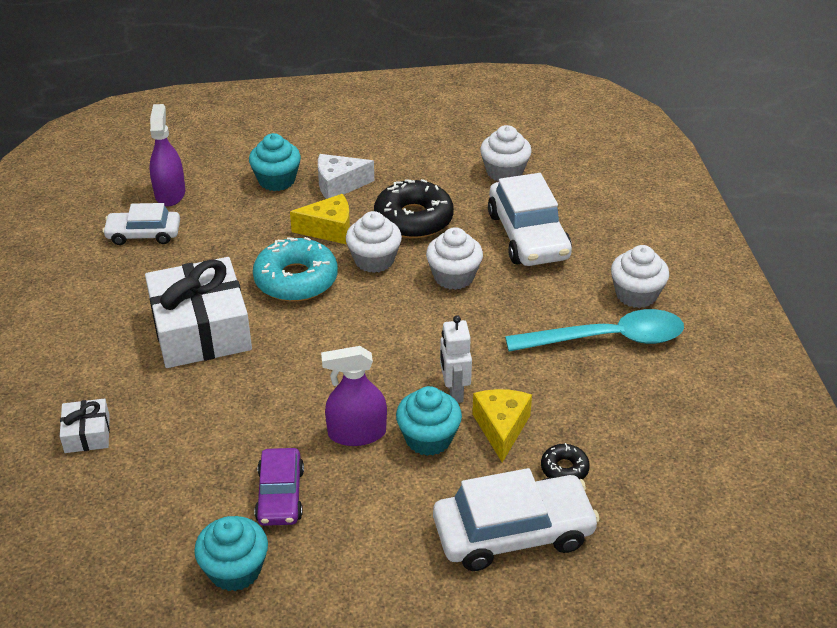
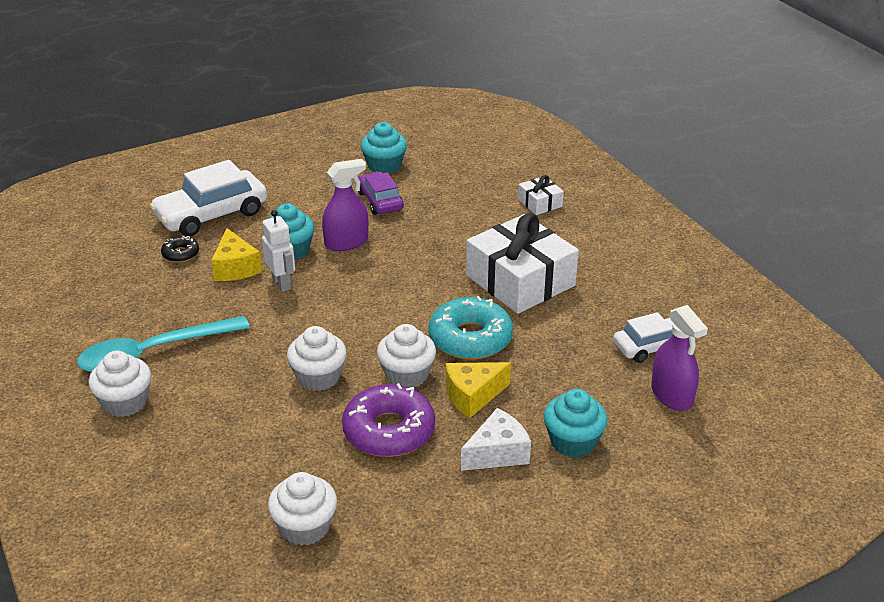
camera: 160 degrees right, 5 degrees down
black donut [374,179,454,238] -> purple donut [342,383,435,457]
white car [488,173,572,266] -> none

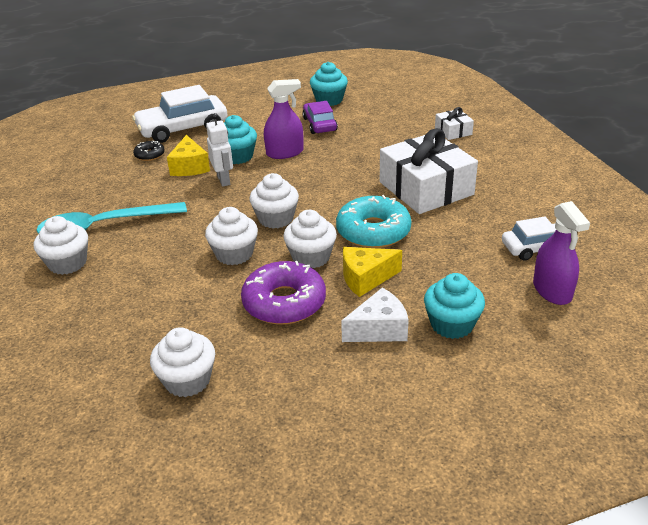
camera: 10 degrees right, 0 degrees up
none -> white cupcake [250,173,299,229]

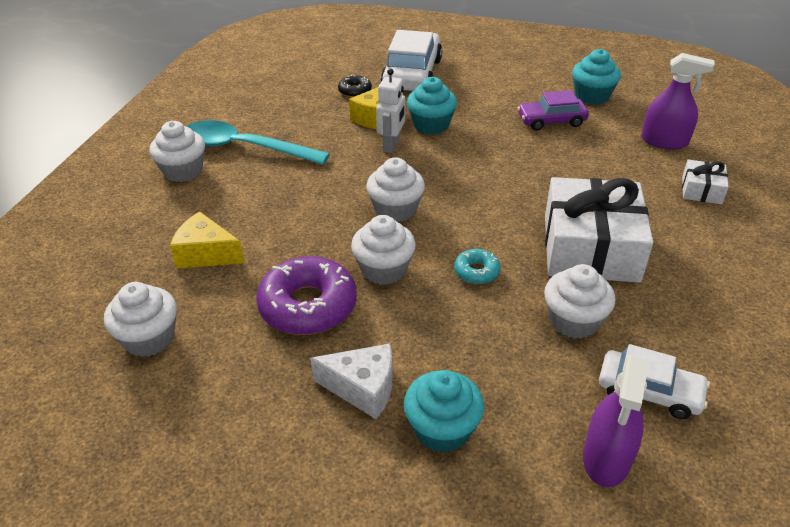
camera: 35 degrees right, 5 degrees up
white car [132,85,227,143] -> white car turned 90 degrees clockwise [381,30,442,91]
white cupcake [205,207,258,265] -> white cupcake moved to [544,264,615,339]
purple spray bottle [264,79,303,159] -> purple spray bottle moved to [641,53,715,149]
purple car [302,101,338,134] -> purple car turned 120 degrees counterclockwise [517,90,589,131]
turquoise donut [336,195,411,248] -> turquoise donut [454,249,501,284], size x0.49
yellow cheese [343,247,402,297] -> yellow cheese moved to [170,212,244,268]

